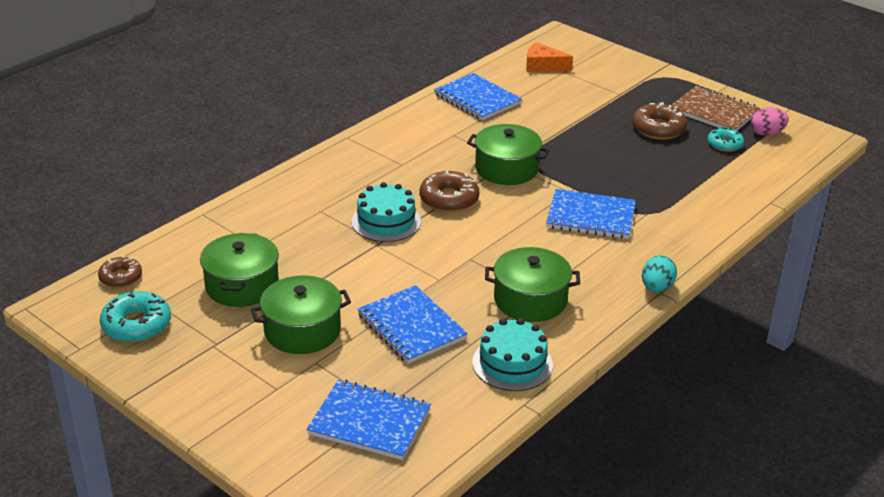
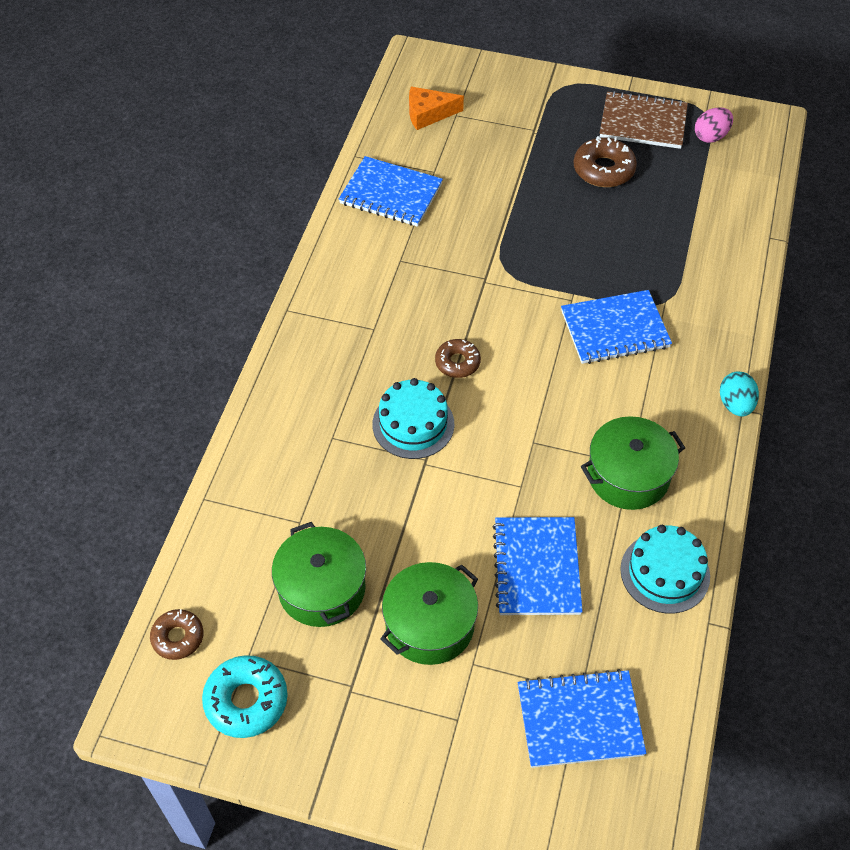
camera: 25 degrees left, 20 degrees up
blue notebook [358,285,468,364] -> blue notebook turned 60 degrees clockwise [492,517,583,615]
brown donut [420,170,479,212] -> brown donut [435,339,481,378], size x0.65
green pot [467,124,550,185] -> none
turquoise donut [707,127,744,152] -> none

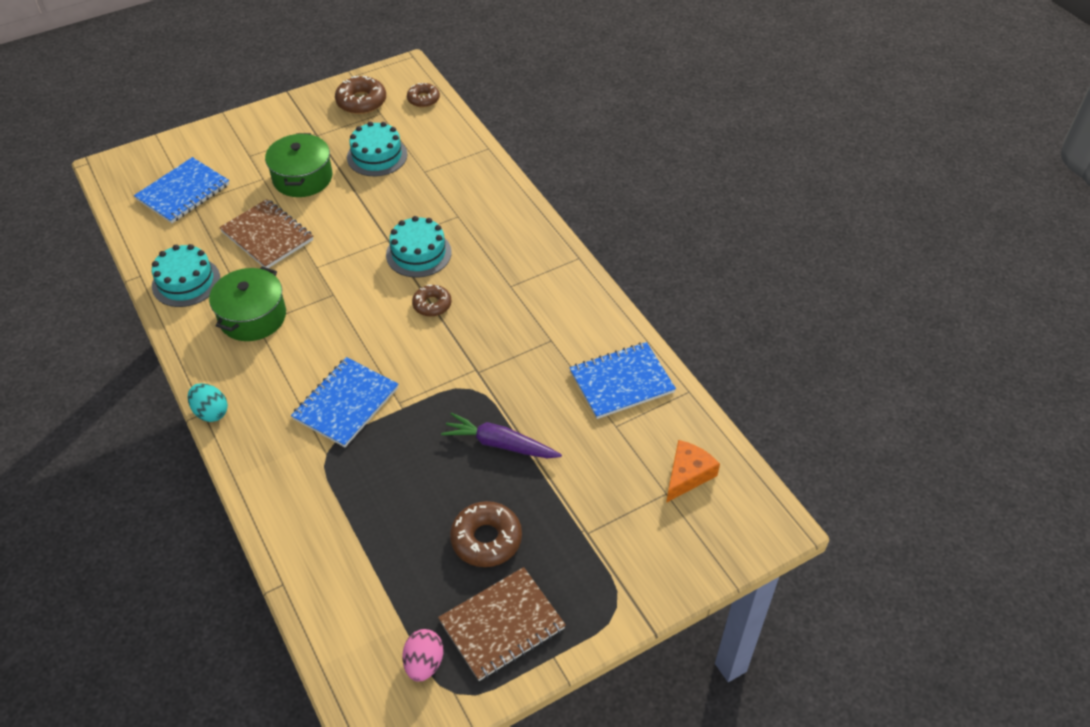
camera: 135 degrees right, 5 degrees down
turquoise donut [202,655,288,738] -> brown donut [335,76,386,114]
green pot [272,522,366,627] -> turquoise cake [347,121,407,176]
blue notebook [492,517,583,615] -> brown notebook [219,199,313,268]
none -> purple carrot [441,413,562,458]

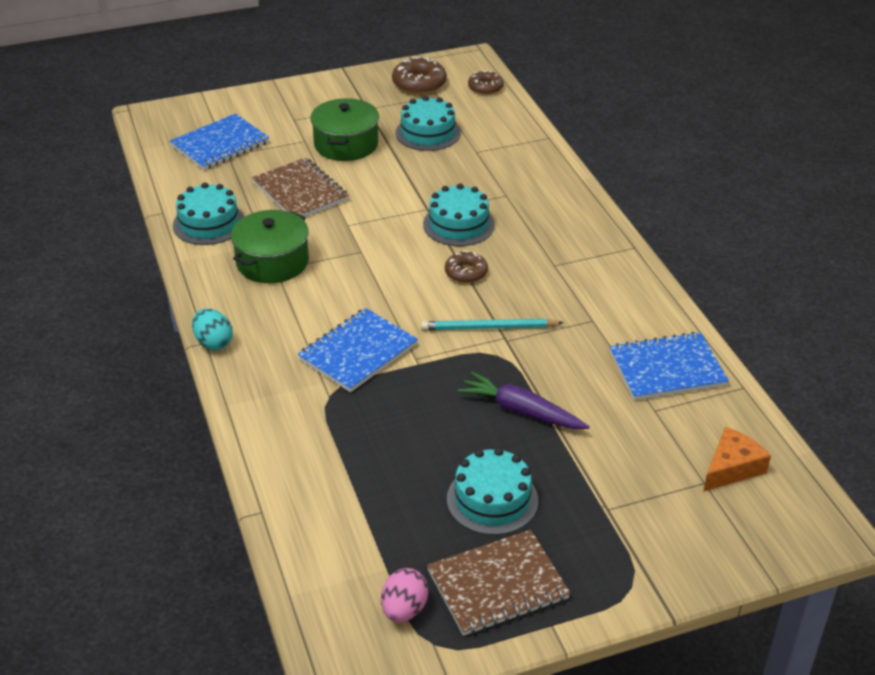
camera: 10 degrees right, 10 degrees down
brown donut [450,501,522,567] -> turquoise cake [447,448,538,535]
none -> turquoise pencil [421,319,564,330]

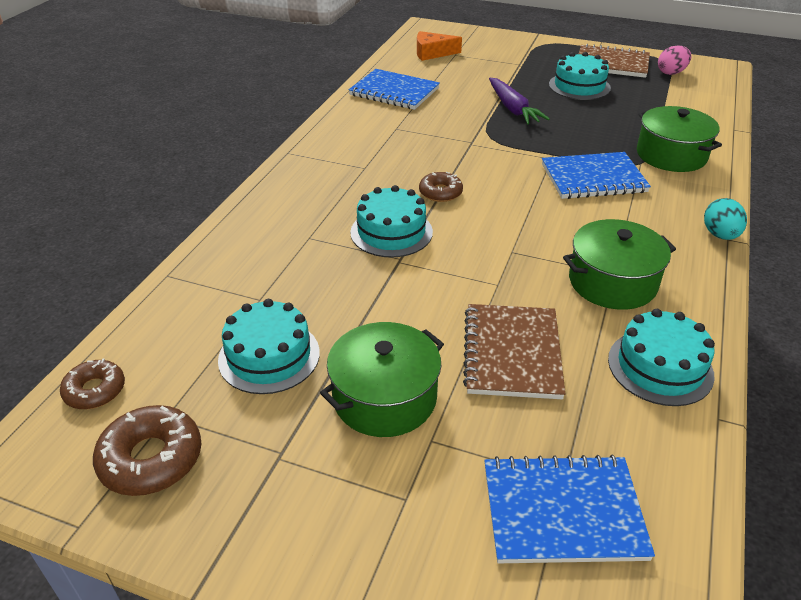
camera: 140 degrees left, 0 degrees up
turquoise pencil [421,319,564,330] -> none
none -> green pot [637,106,722,172]

